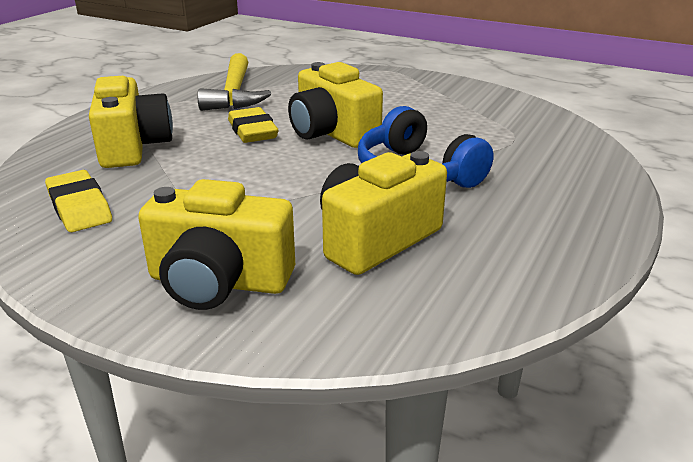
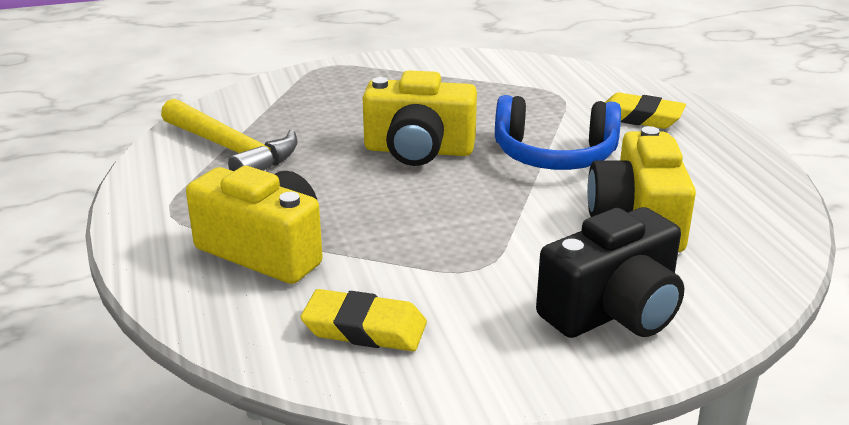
camera: 45 degrees left, 0 degrees up
yellow camera [138,179,295,310] -> black camera [536,207,684,338]
yellow eraser [228,107,278,143] -> yellow eraser moved to [605,93,686,129]

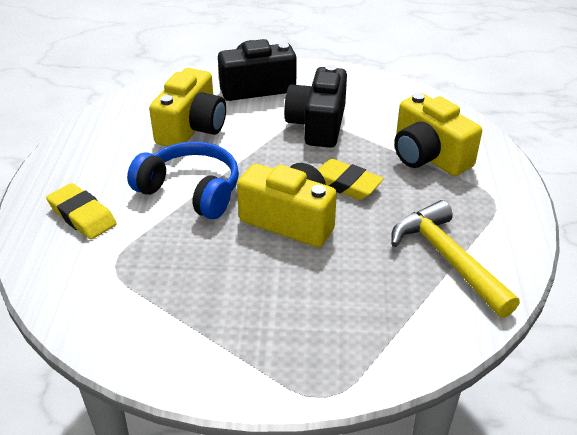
camera: 160 degrees left, 10 degrees up
yellow eraser [300,289,427,351] -> yellow eraser moved to [318,159,384,200]
none -> black camera [285,65,347,148]

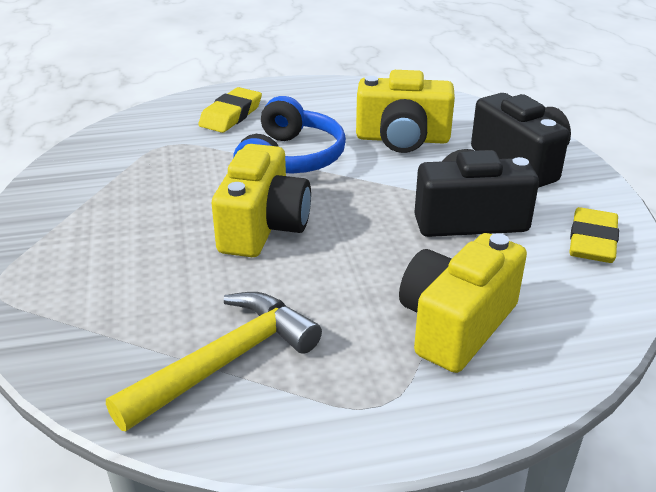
camera: 75 degrees right, 5 degrees down
yellow eraser [318,159,384,200] -> yellow eraser moved to [569,207,619,263]

